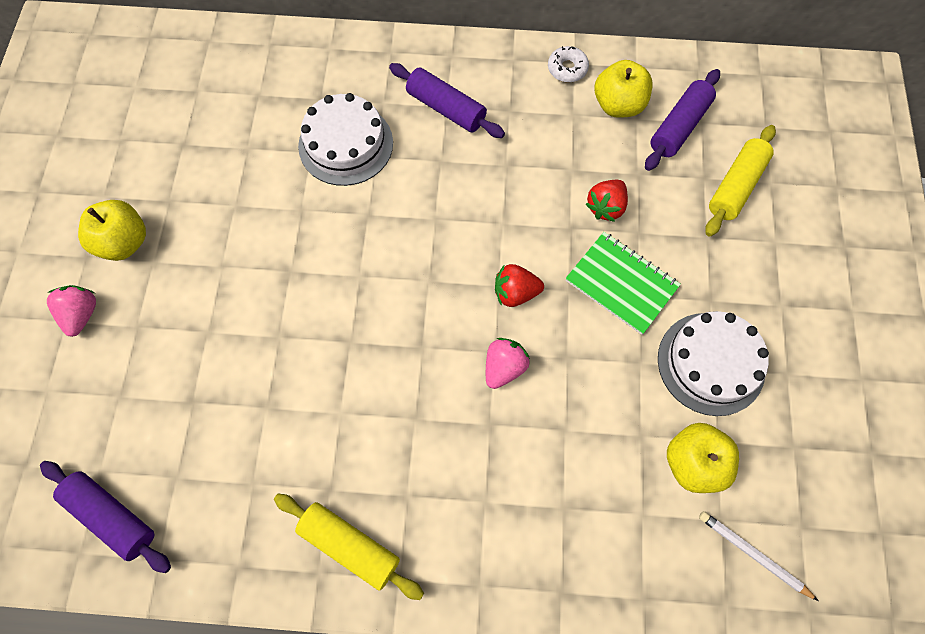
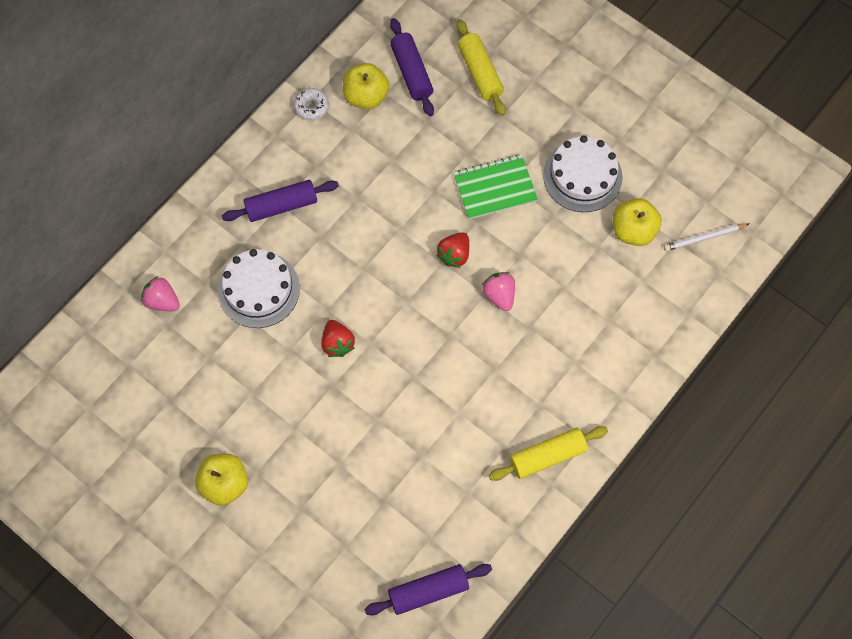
camera: 55 degrees left, 0 degrees up
pink strawberry [47,285,96,337] -> pink strawberry moved to [141,276,180,311]
red strawberry [586,180,628,222] -> red strawberry moved to [322,320,355,357]

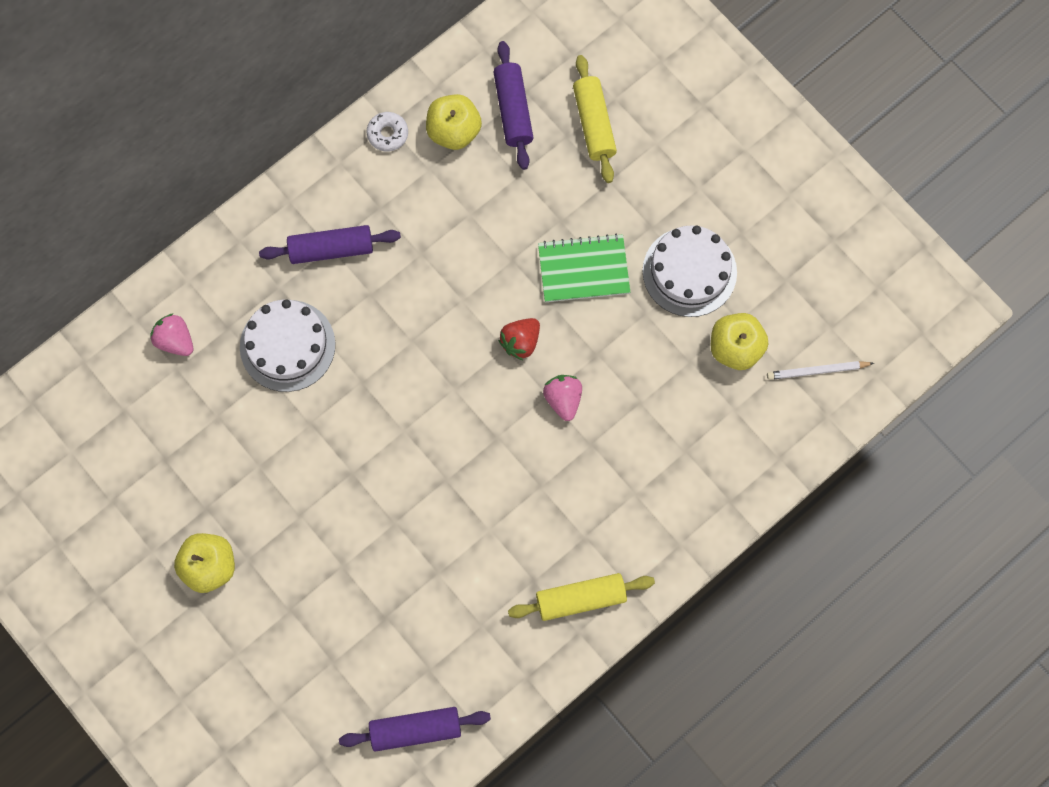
camera: 10 degrees right, 5 degrees up
red strawberry [322,320,355,357] -> none

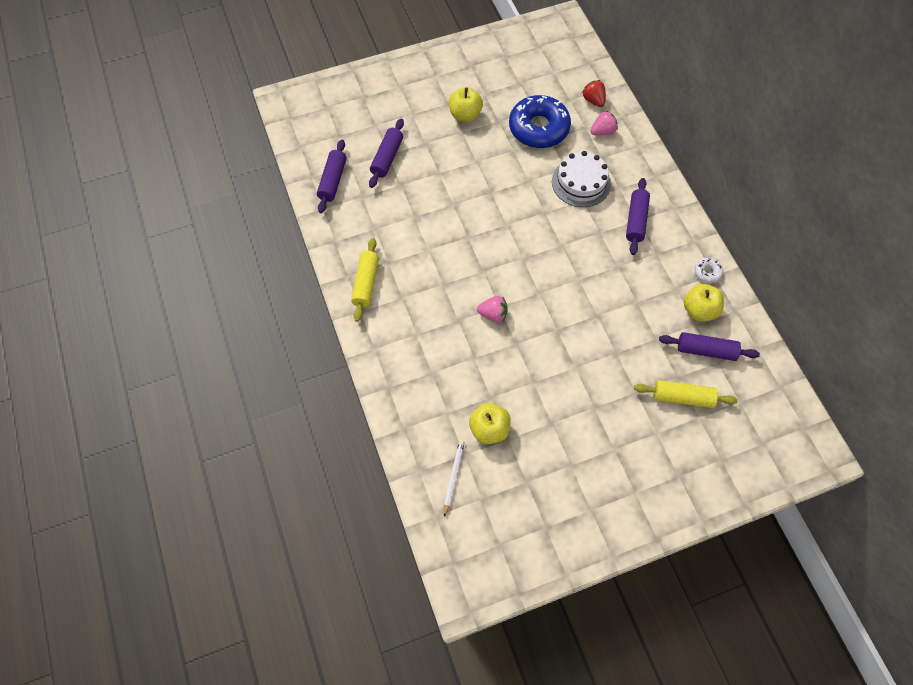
camera: 110 degrees right, 10 degrees down
red strawberry [498,318,540,360] -> red strawberry moved to [582,80,606,107]
green notebook [538,234,630,302] -> none
white cake [643,225,737,317] -> none
none -> purple rolling pin [369,119,404,188]
none -> blue donut [509,95,571,148]

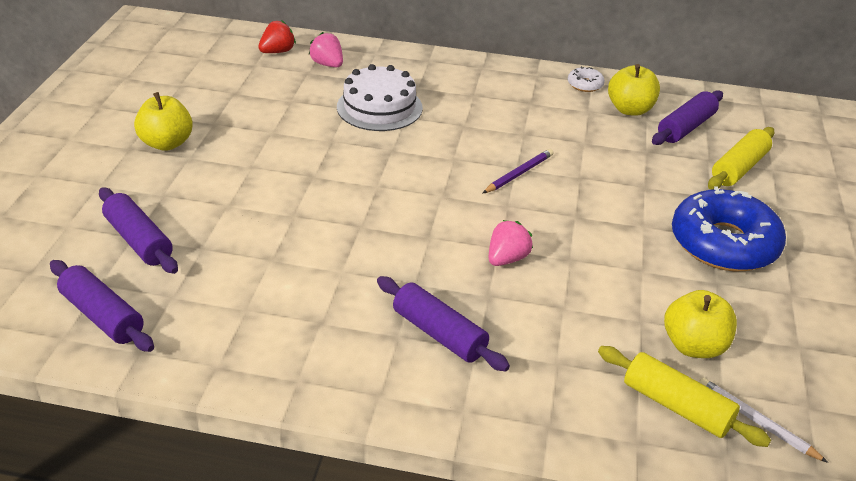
camera: 60 degrees left, 25 degrees down
yellow rolling pin [351,238,379,322] -> yellow rolling pin moved to [598,346,771,447]
blue donut [509,95,571,148] -> blue donut moved to [672,186,786,272]
red strawberry [582,80,606,107] -> red strawberry turned 135 degrees clockwise [258,20,296,53]
pink strawberry [591,110,618,135] -> pink strawberry turned 45 degrees counterclockwise [309,32,343,67]
purple rolling pin [626,178,650,255] -> purple rolling pin moved to [377,276,510,371]
none -> purple pencil [482,149,554,194]

